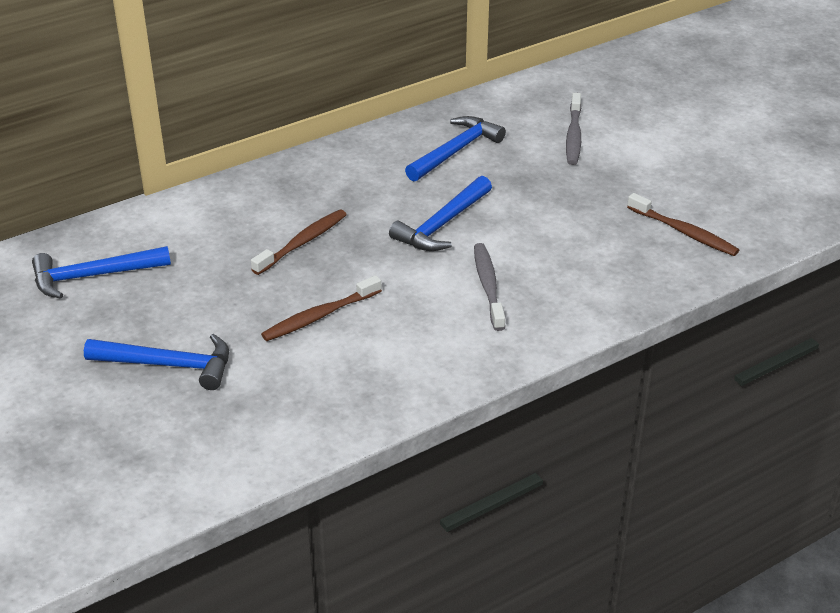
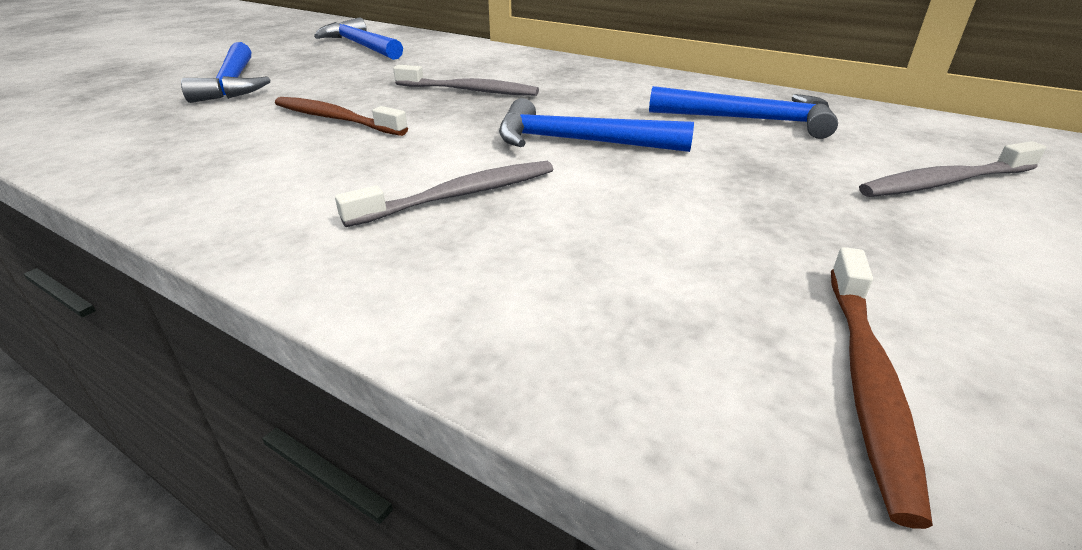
camera: 65 degrees right, 5 degrees down
brown toothbrush [251,209,347,275] -> grey toothbrush [393,65,539,96]

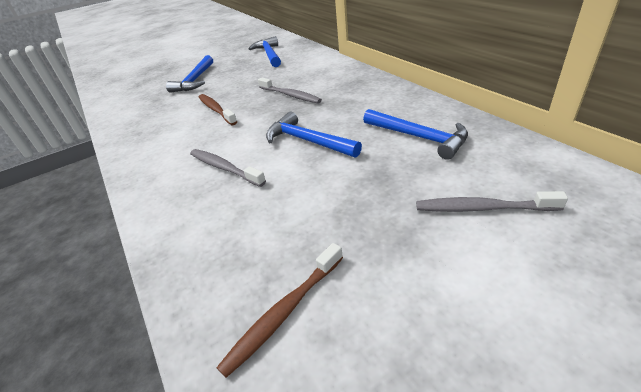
camera: 30 degrees right, 5 degrees up
grey toothbrush [335,161,553,227] -> grey toothbrush turned 135 degrees counterclockwise [190,149,266,187]

